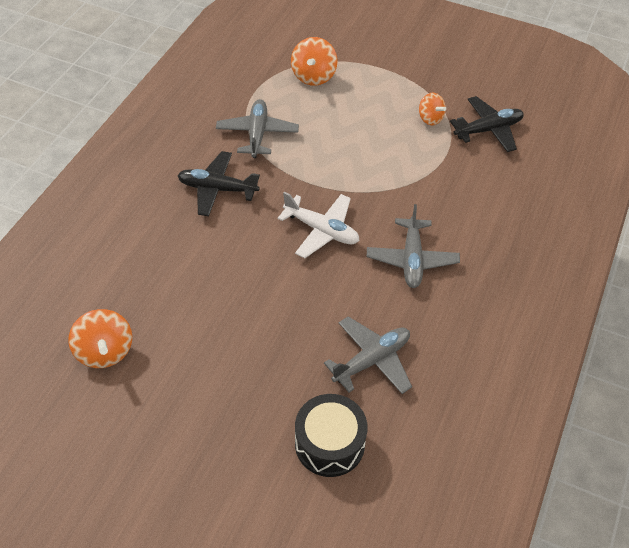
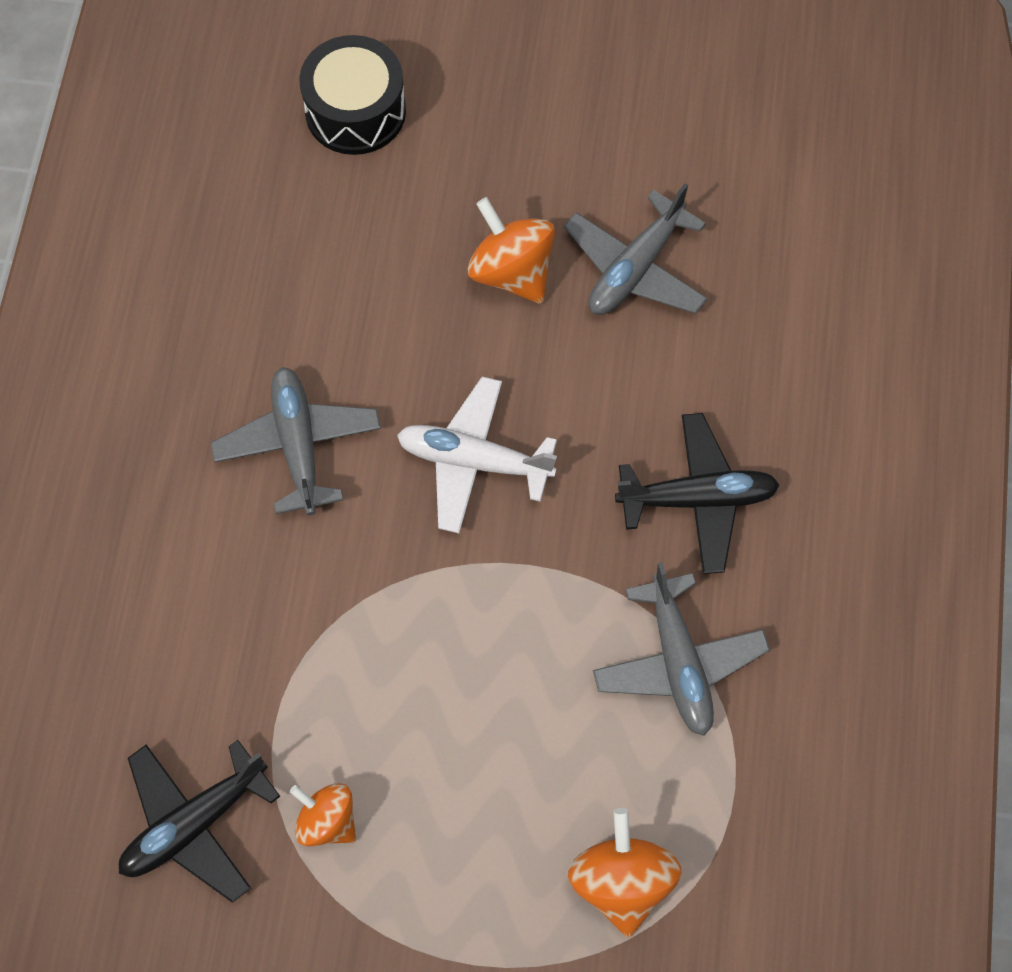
camera: 165 degrees right, 15 degrees up
orange spinning top [68,309,132,368] -> orange spinning top moved to [468,197,555,304]
grey plane [324,316,412,394] -> grey plane moved to [564,183,708,315]

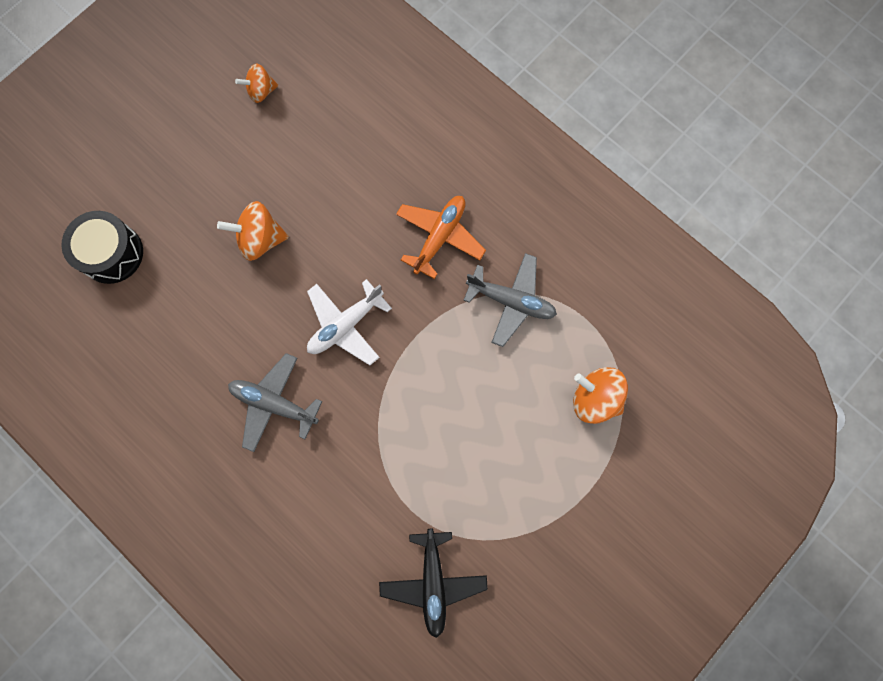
camera: 55 degrees left, 10 degrees up
orange spinning top [290,783,356,847] -> orange spinning top moved to [235,64,278,103]
grey plane [564,183,708,315] -> none
black plane [615,413,780,574] -> orange plane [396,196,486,279]

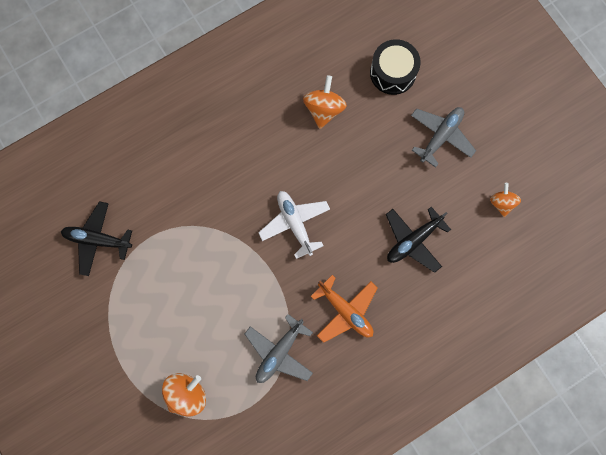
camera: 105 degrees right, 0 degrees up
orange spinning top [217,201,289,261] -> orange spinning top moved to [303,75,347,129]
grey plane [228,353,322,452] -> grey plane moved to [411,107,476,168]
none -> black plane [386,207,451,273]

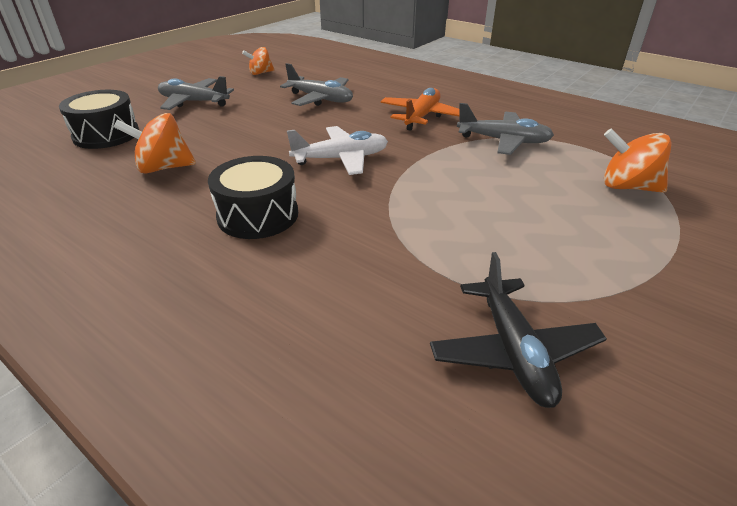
camera: 110 degrees left, 40 degrees down
white plane [258,191,330,259] -> white plane turned 150 degrees counterclockwise [287,126,388,175]
black plane [386,207,451,273] -> grey plane [280,63,353,106]
none -> black drum [208,156,298,239]

